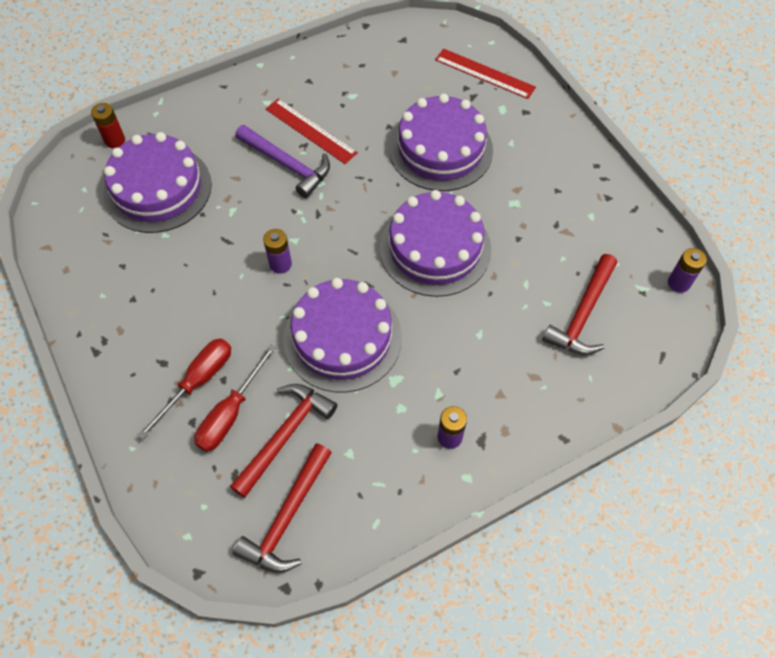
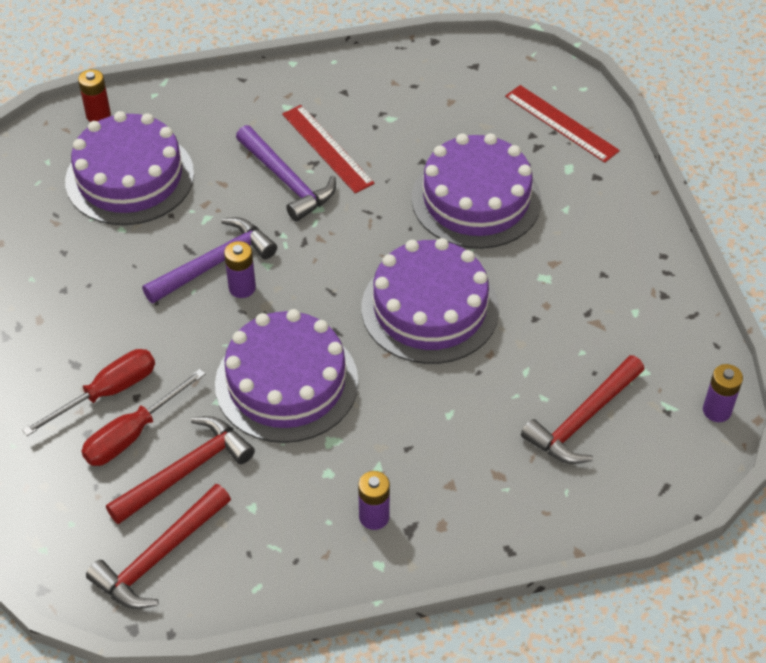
camera: 15 degrees right, 10 degrees down
none -> purple hammer [142,217,277,303]

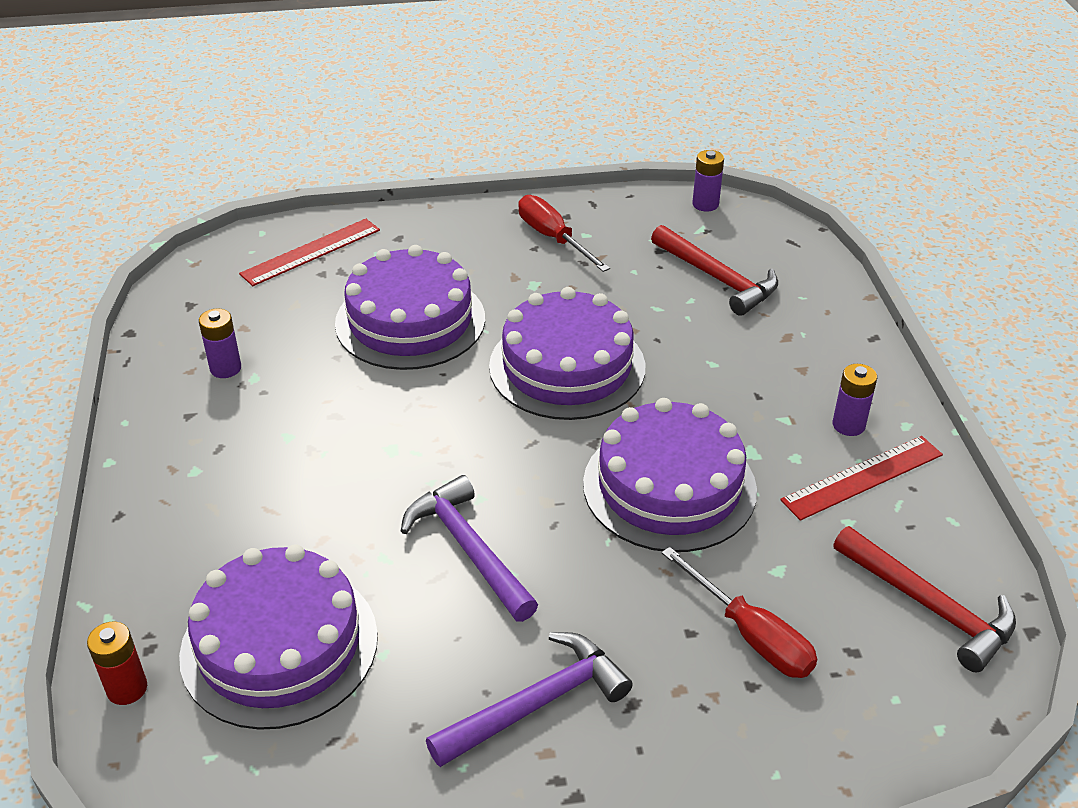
camera: 85 degrees left, 10 degrees down
red screwdriver [22,349,155,436] -> red screwdriver moved to [518,195,610,272]
red hammer [106,416,255,524] -> none
purple battery [224,241,256,298] -> purple battery moved to [199,308,241,378]
purple hammer [236,125,336,222] -> purple hammer moved to [426,632,633,767]
red ruler [282,105,375,193] -> red ruler moved to [780,436,943,521]

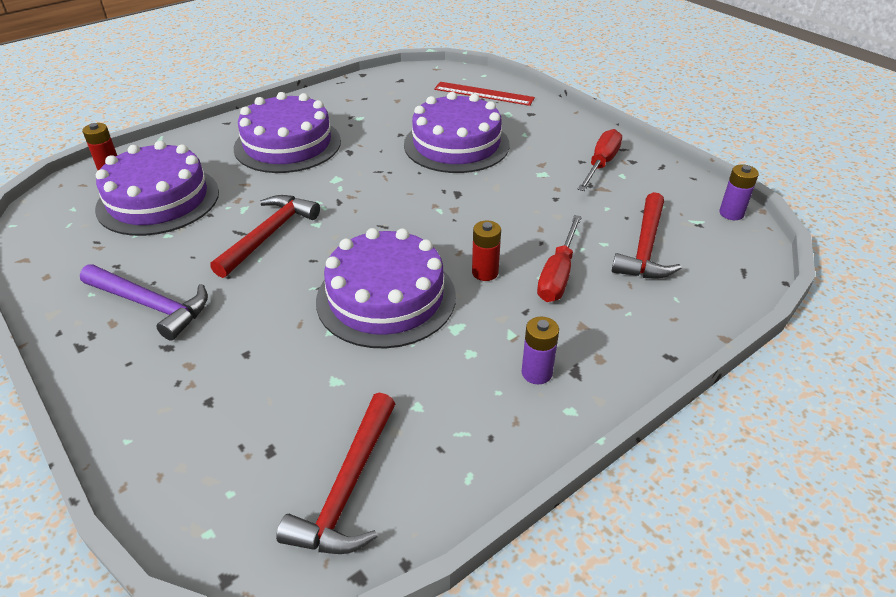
camera: 60 degrees right, 0 degrees up
purple battery [199,308,241,378] -> none
purple hammer [401,475,538,622] -> red hammer [210,195,320,278]
purple cake [489,287,645,420] -> purple cake moved to [234,92,341,173]
red screwdriver [661,547,817,678] -> red screwdriver moved to [537,215,582,302]
red ruler [780,436,943,521] -> none
none -> red battery [472,220,501,281]

